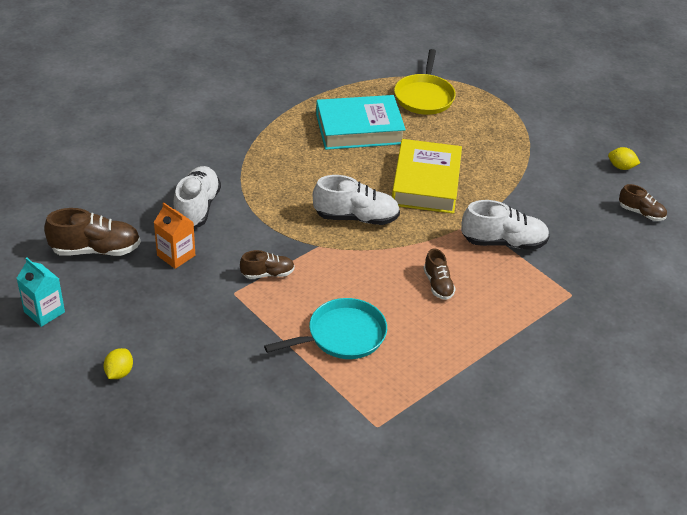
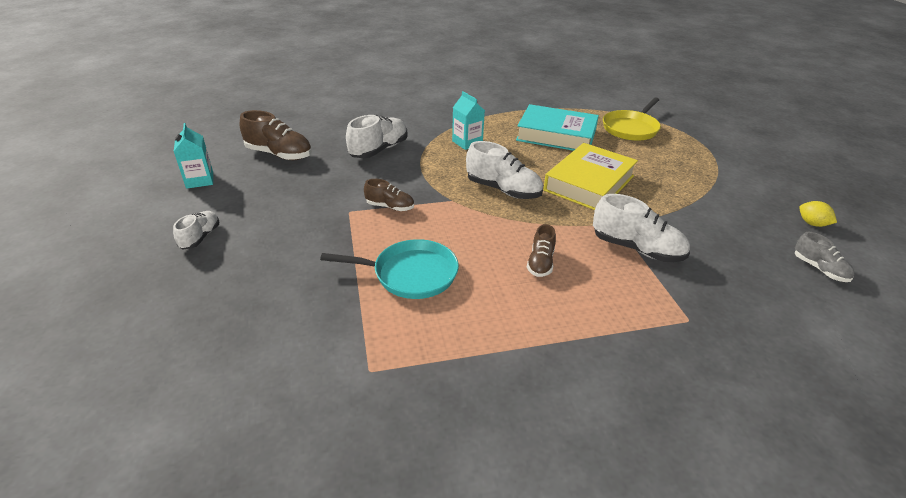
camera: 30 degrees right, 5 degrees down
yellow lemon [104,348,133,379] -> white shoe [173,211,219,249]
orange carton [154,202,195,269] -> none
brown shoe [619,184,667,221] -> grey shoe [795,232,855,282]
none -> turquoise carton [452,91,485,150]

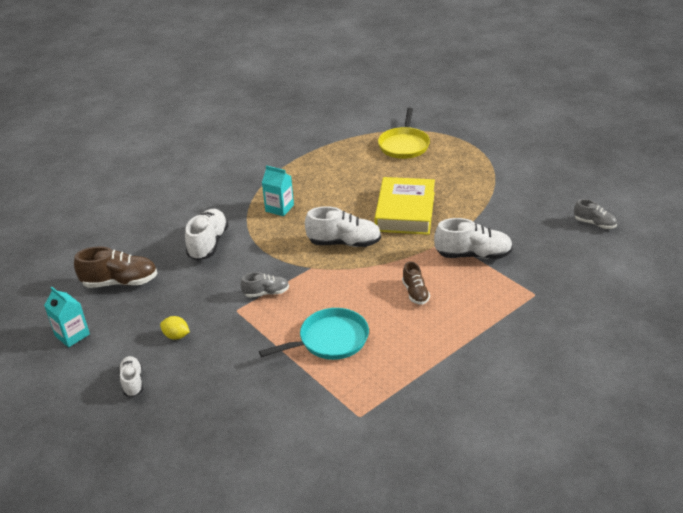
camera: 25 degrees left, 0 degrees up
brown shoe [364,179,414,211] -> grey shoe [241,272,289,298]
turquoise book [516,104,599,151] -> none
yellow lemon [799,201,837,227] -> yellow lemon moved to [160,316,190,340]

